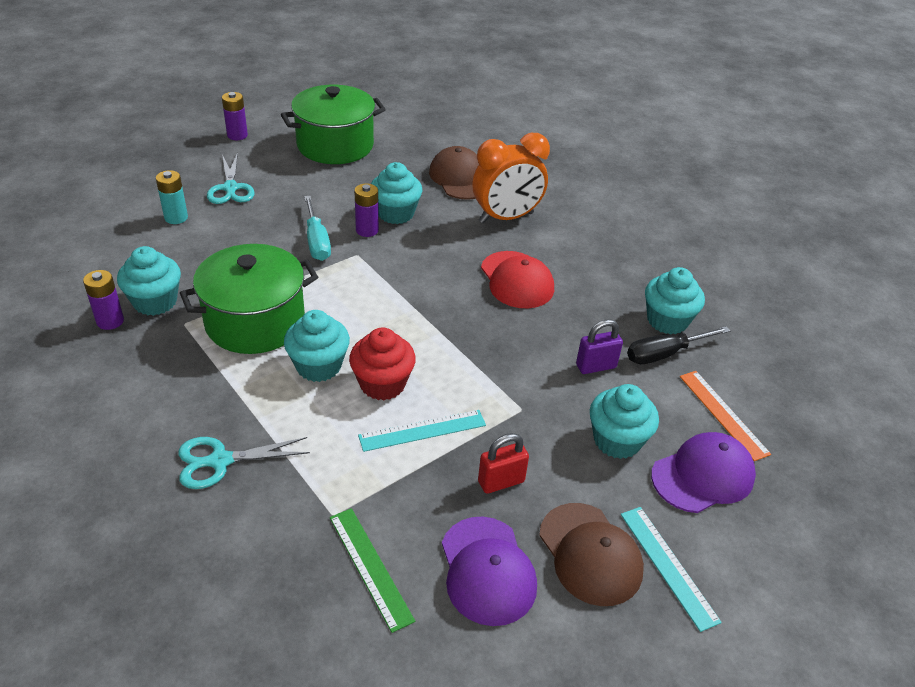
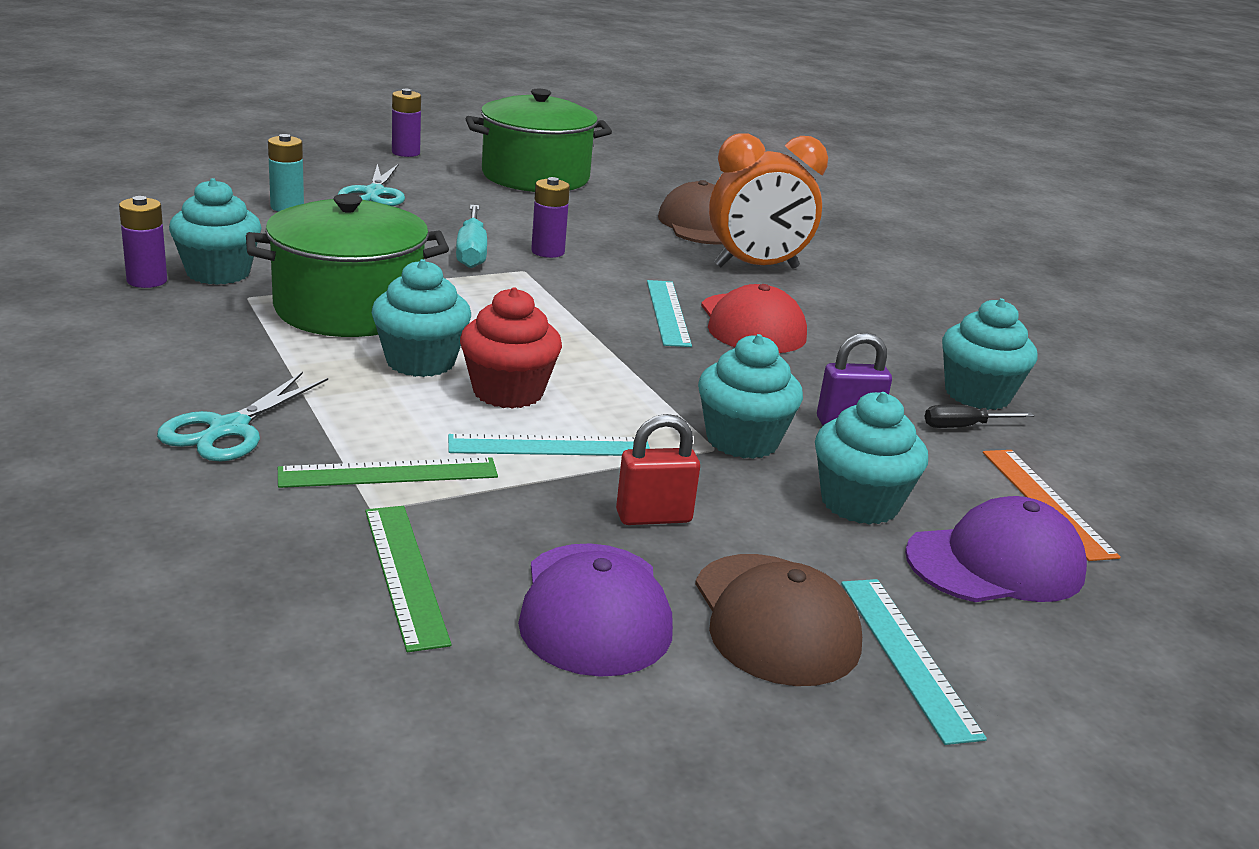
camera: 10 degrees right, 15 degrees down
turquoise scissors [178,437,310,489] -> turquoise scissors turned 60 degrees counterclockwise [157,372,328,462]
turquoise cupcake [371,162,422,224] -> turquoise cupcake moved to [698,334,803,459]
black screwdriver [627,326,730,364] -> black screwdriver [924,405,1034,428], size x0.63
none -> green ruler [278,457,498,488]
none -> turquoise ruler [647,280,692,347]

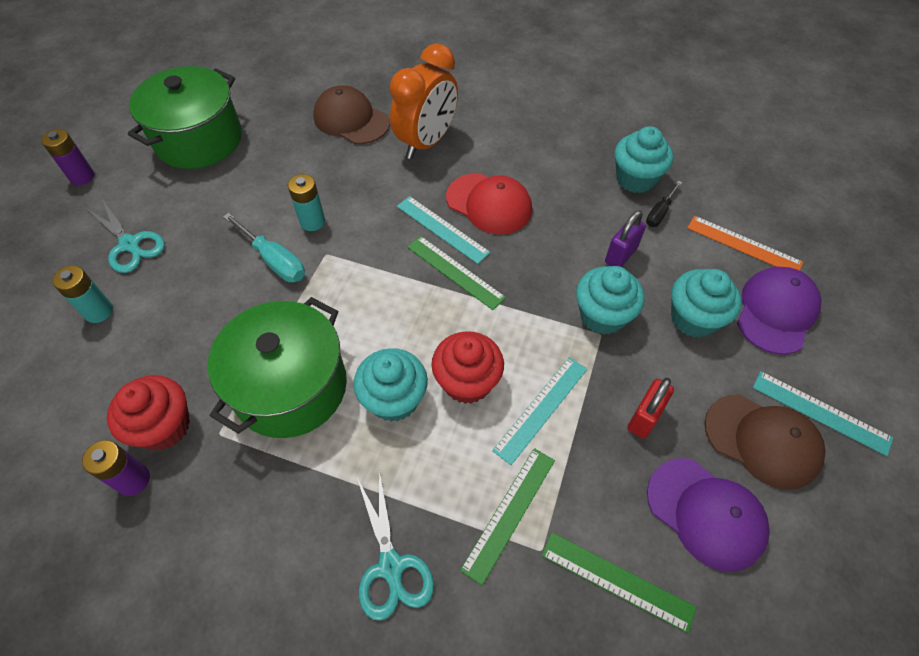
camera: 40 degrees left, 30 degrees up
turquoise cupcake [169,178,262,285] -> red cupcake [107,375,190,450]
purple battery [531,177,570,258] -> turquoise battery [288,174,325,231]
none -> green ruler [407,236,506,310]

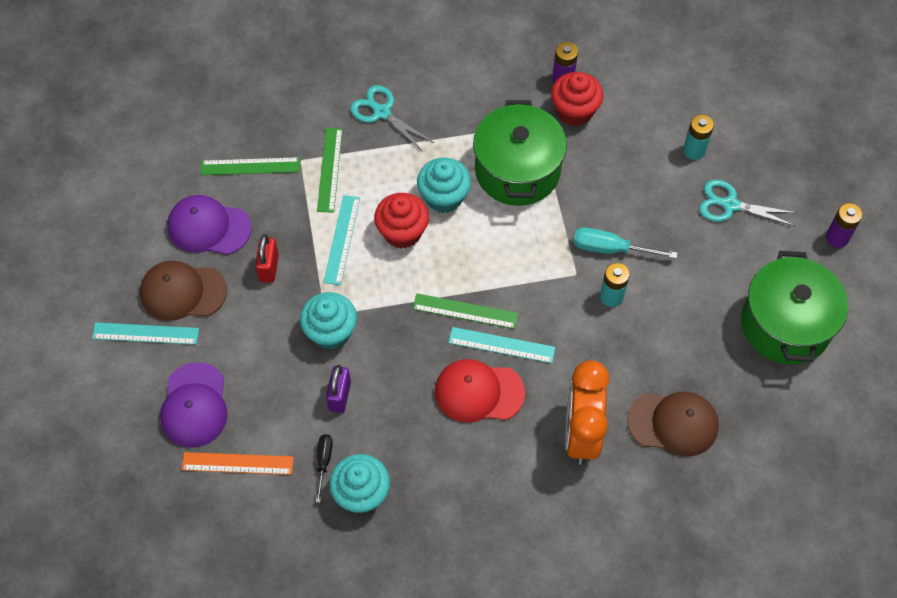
camera: 150 degrees right, 5 degrees up
turquoise cupcake [671,269,742,338] -> none

